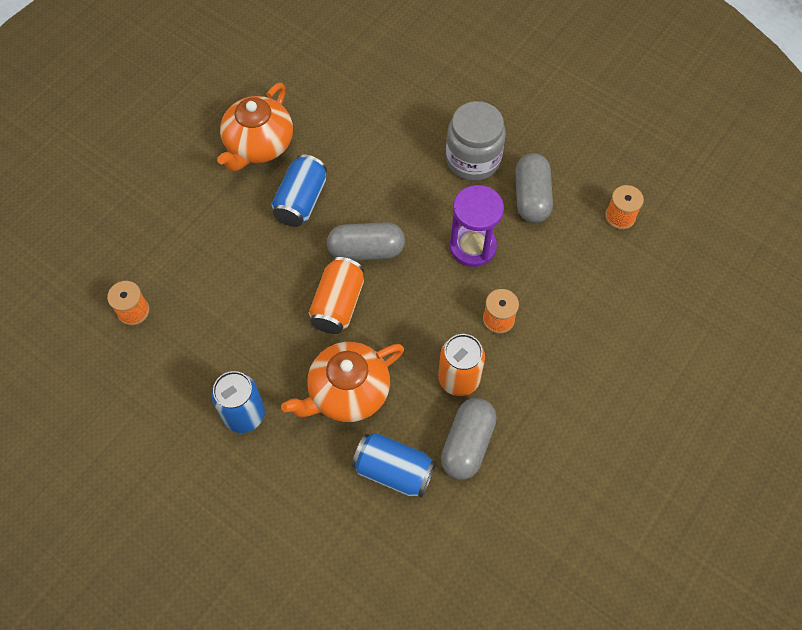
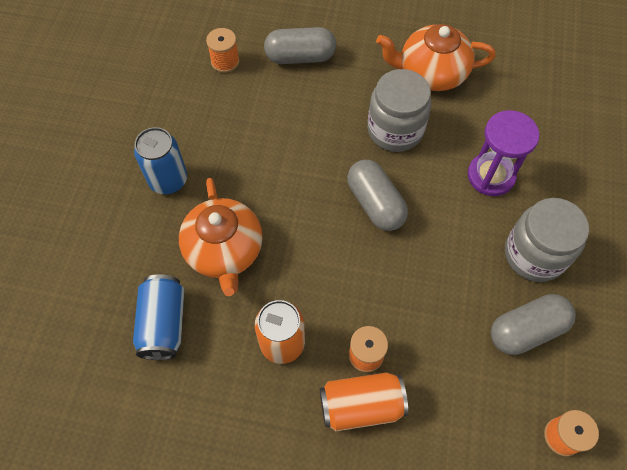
camera: 65 degrees right, 0 degrees up
blue can [272,154,327,227] -> grey jar [367,69,431,152]
orange teapot [281,342,404,422] -> orange teapot turned 135 degrees counterclockwise [179,178,263,296]
orange can [309,257,364,334] -> orange can moved to [320,372,408,431]
grey capsule [441,398,497,480] -> grey capsule moved to [264,27,336,64]
purple hourglass [450,185,504,267] -> purple hourglass moved to [468,110,539,196]

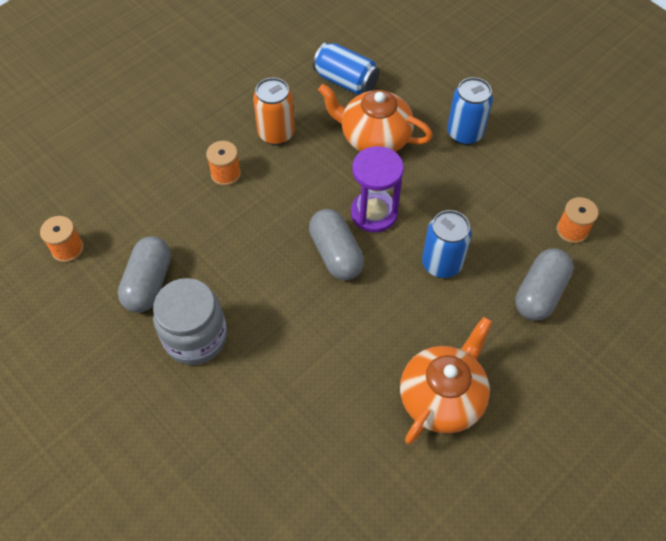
camera: 125 degrees right, 5 degrees down
orange can [320,372,408,431] -> none
grey capsule [347,159,408,231] -> grey capsule turned 60 degrees clockwise [309,209,364,280]
grey jar [367,69,431,152] -> none
purple hourglass [468,110,539,196] -> purple hourglass moved to [351,146,404,233]
none -> blue can [422,210,472,278]

